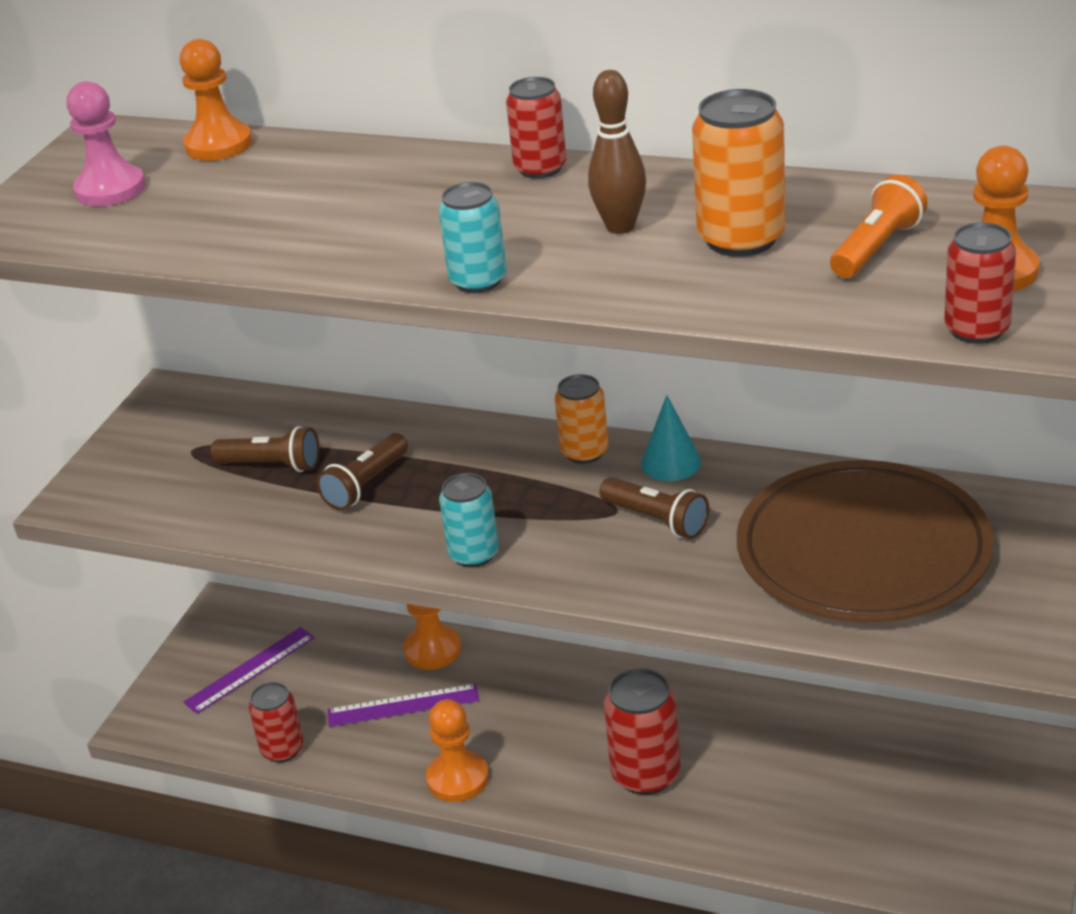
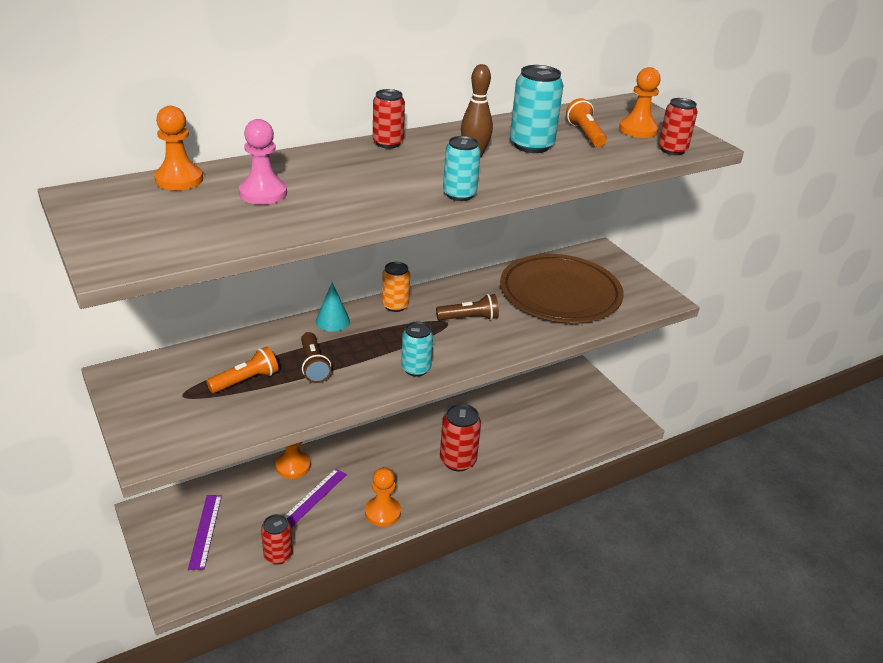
camera: 55 degrees left, 0 degrees up
pink pawn [66,81,145,206] -> pink pawn moved to [239,119,287,205]
brown flashlight [211,426,320,472] -> orange flashlight [206,347,278,393]
turquoise cone [641,395,701,481] -> turquoise cone moved to [316,282,350,331]
orange can [692,89,786,257] -> turquoise can [510,65,564,153]

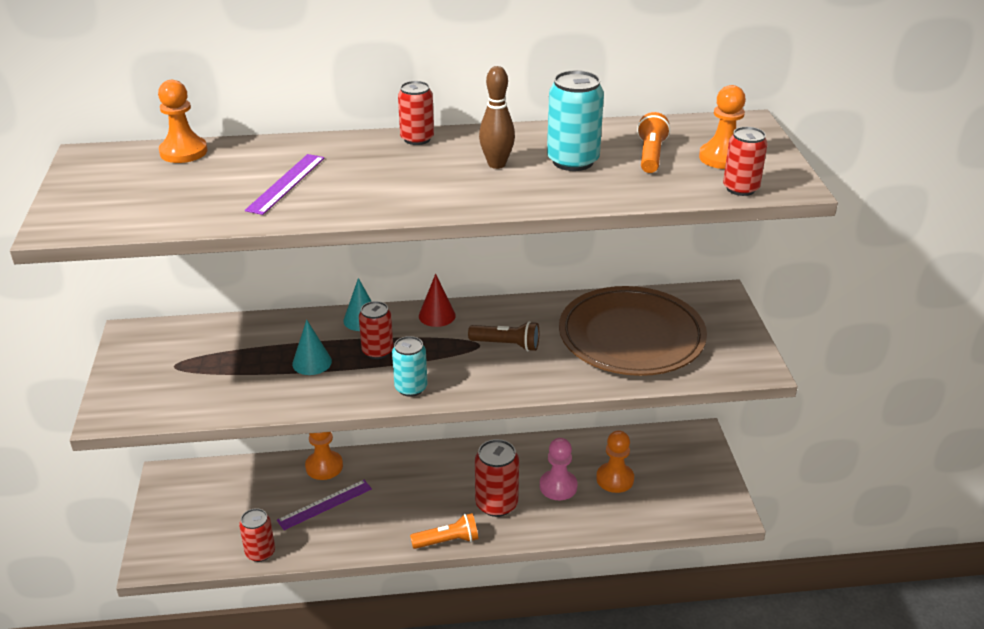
camera: 25 degrees right, 0 degrees up
purple ruler [188,495,222,570] -> purple ruler moved to [245,154,325,215]
orange flashlight [206,347,278,393] -> orange flashlight moved to [410,513,478,549]
pink pawn [239,119,287,205] -> pink pawn moved to [540,438,578,500]
brown flashlight [301,332,331,383] -> turquoise cone [292,319,332,375]
orange pawn [365,467,401,527] -> orange pawn moved to [596,430,634,493]
orange can [382,262,410,312] -> red cone [419,274,456,327]
turquoise can [443,136,481,201] -> none
none -> red can [359,301,393,359]

